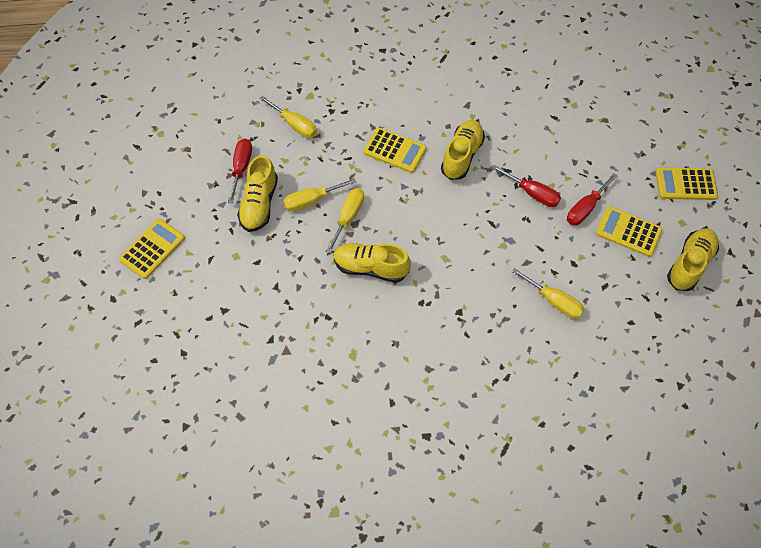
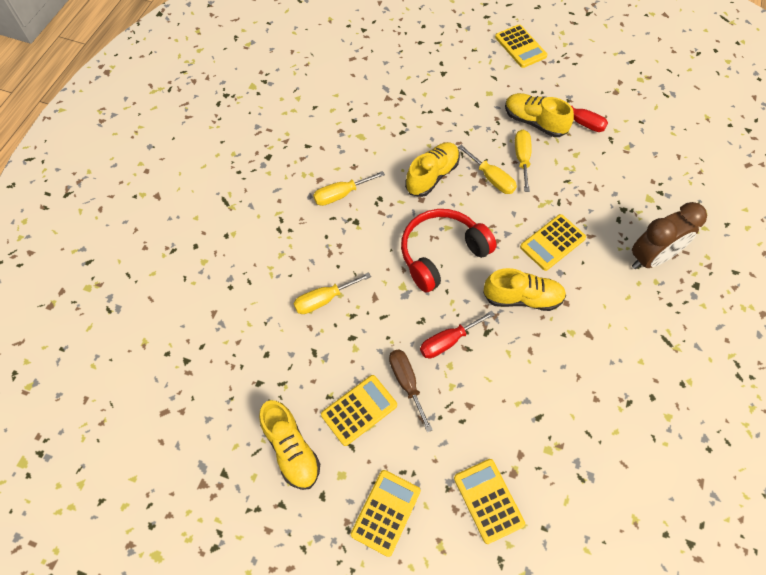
camera: 115 degrees right, 0 degrees up
yellow screwdriver [259,96,317,138] -> yellow screwdriver moved to [313,171,385,206]
yellow shoe [441,120,485,180] -> yellow shoe turned 45 degrees counterclockwise [483,268,566,311]
red screwdriver [567,173,618,226] -> brown screwdriver [389,349,433,432]
none -> red headphones [401,209,497,292]
none -> yellow calculator [454,459,525,544]
none -> brown clock [632,202,707,269]

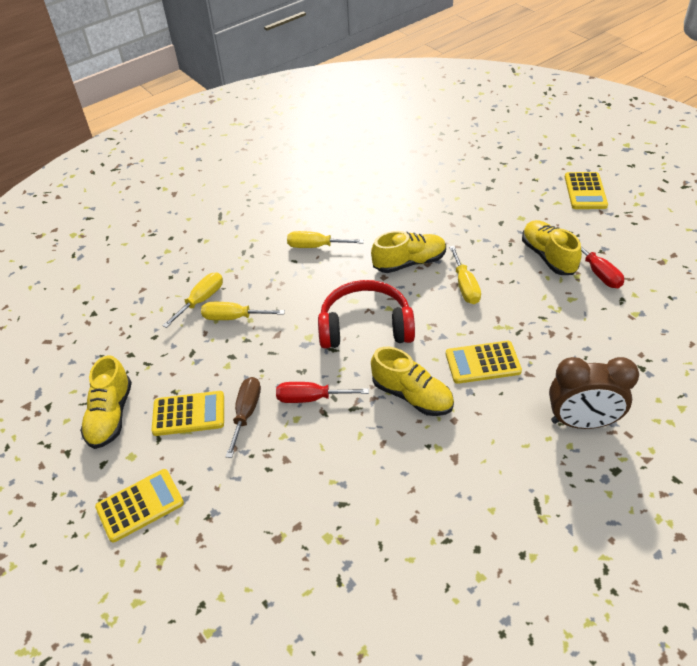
camera: 35 degrees right, 15 degrees down
yellow calculator [454,459,525,544] -> none
yellow screwdriver [515,130,532,192] -> yellow screwdriver moved to [162,273,223,328]

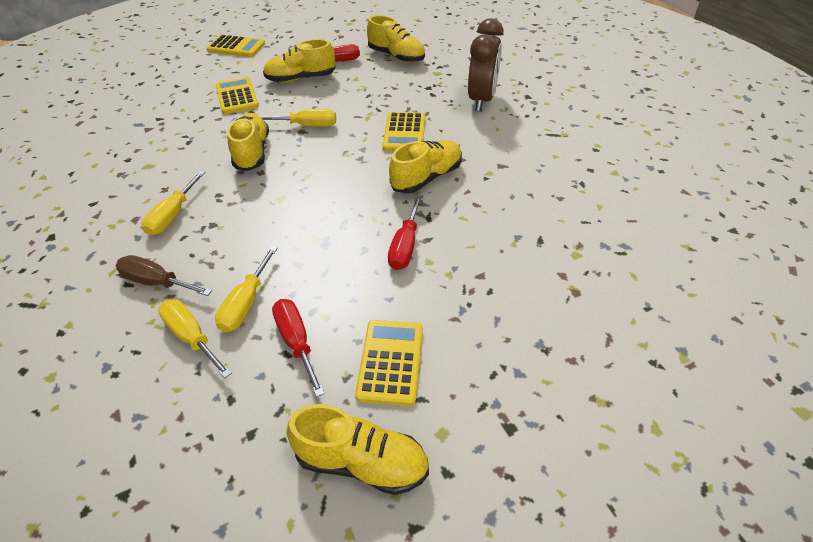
camera: 80 degrees left, 0 degrees up
yellow calculator [95,469,184,542] -> yellow calculator moved to [216,77,259,114]
brown screwdriver [226,377,261,458] -> brown screwdriver moved to [116,255,212,296]
red headphones [318,280,415,349] -> none
none -> red screwdriver [272,299,325,397]
none -> yellow shoe [367,15,425,63]

